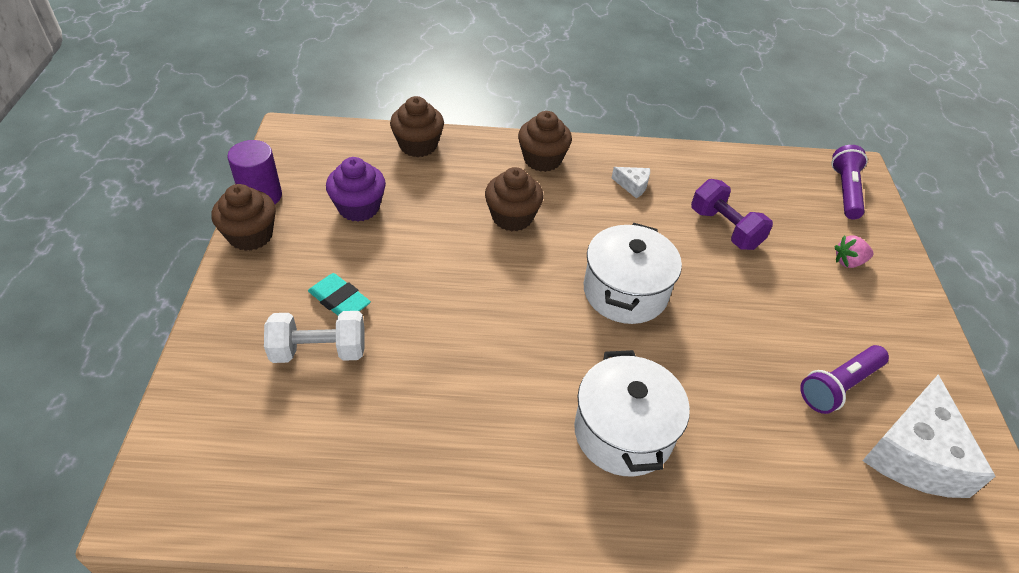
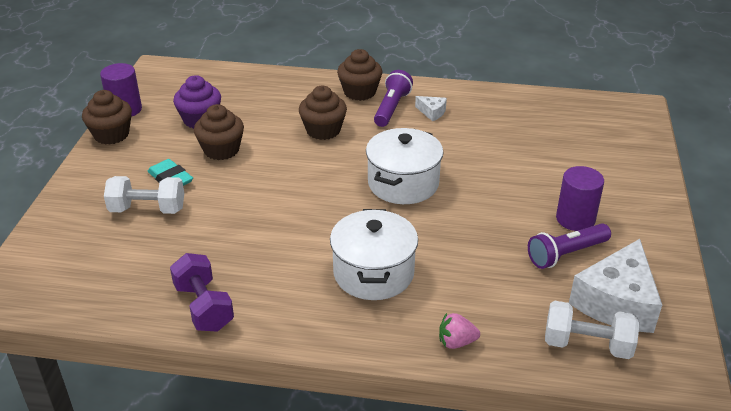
camera: 10 degrees right, 10 degrees down
brown cupcake [390,96,444,157] -> brown cupcake moved to [194,104,244,160]
purple dumbbell [691,179,773,250] -> purple dumbbell moved to [170,253,234,332]
purple flashlight [831,145,868,220] -> purple flashlight moved to [374,70,413,127]
pink strawberry [835,235,873,268] -> pink strawberry moved to [439,313,480,349]
none -> white dumbbell [545,301,639,359]
none -> purple cylinder [556,166,604,231]

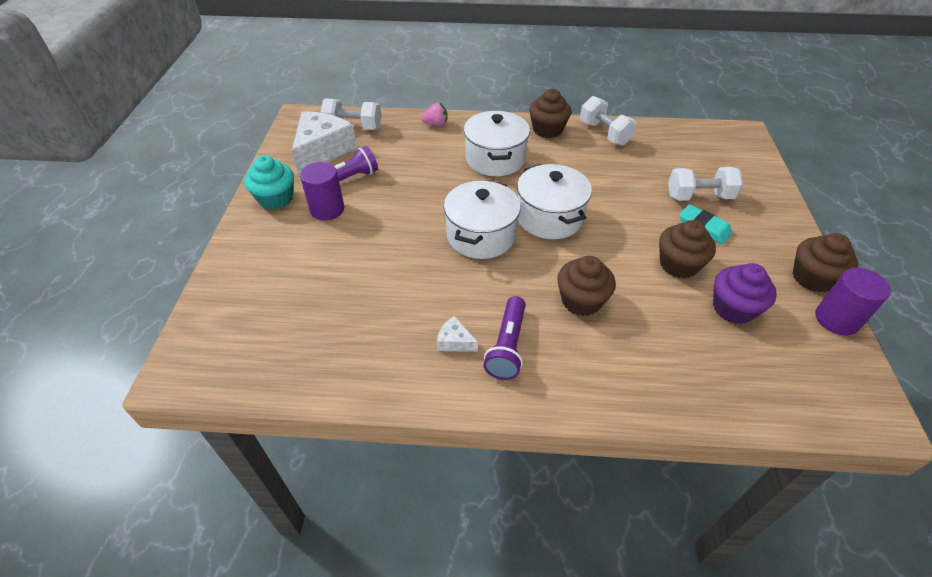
camera: 175 degrees right, 10 degrees up
purple dumbbell [170,253,234,332] -> white dumbbell [580,96,637,146]
brown cupcake [337,49,382,101] -> brown cupcake moved to [529,89,571,138]
none -> turquoise cupcake [244,155,294,210]
none -> white pot [517,164,592,239]

